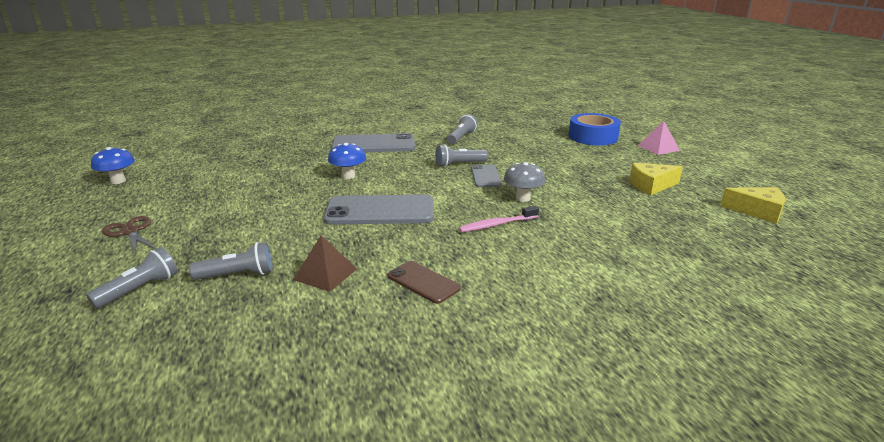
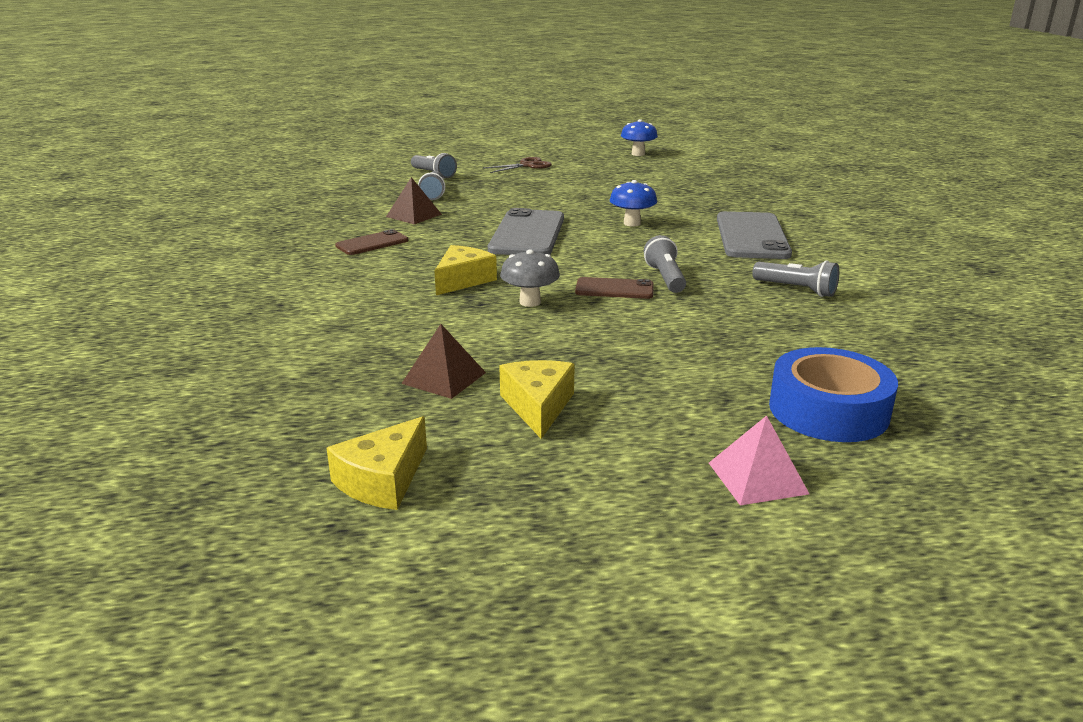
camera: 100 degrees right, 0 degrees up
pink toothbrush [459,206,539,232] -> yellow cheese [434,245,497,295]
grey phone [471,165,502,187] -> brown phone [575,277,654,299]
none -> brown pyramid [401,324,486,399]

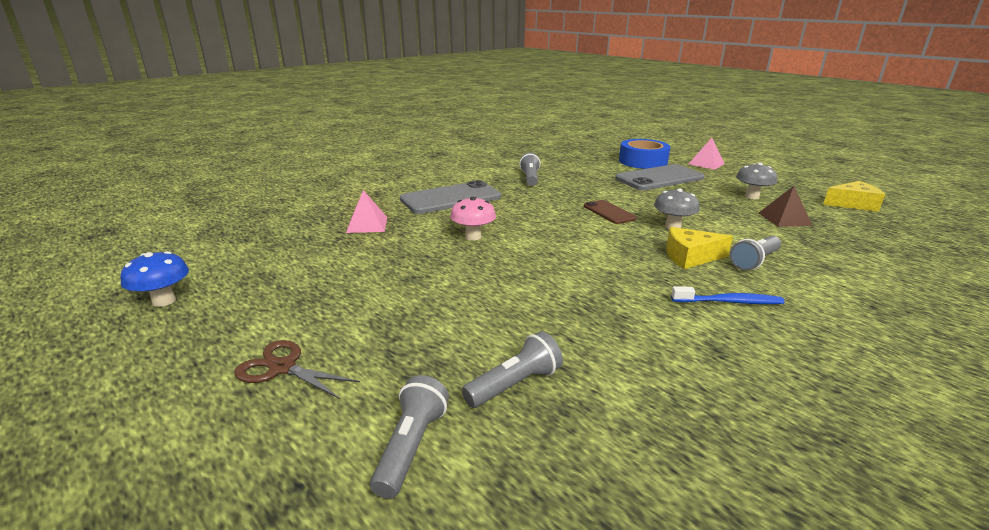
camera: 125 degrees left, 0 degrees up
brown phone [335,229,409,255] -> none
brown pyramid [386,177,442,224] -> none
grey phone [488,208,564,255] -> grey phone moved to [615,164,705,190]
yellow cheese [499,360,575,439] -> grey mushroom [736,163,777,199]
blue mushroom [610,180,657,226] -> pink mushroom [450,197,496,241]
grey flashlight [644,235,686,293] -> grey flashlight moved to [730,236,781,271]
none -> pink pyramid [346,190,387,233]
none -> blue toothbrush [671,286,785,304]

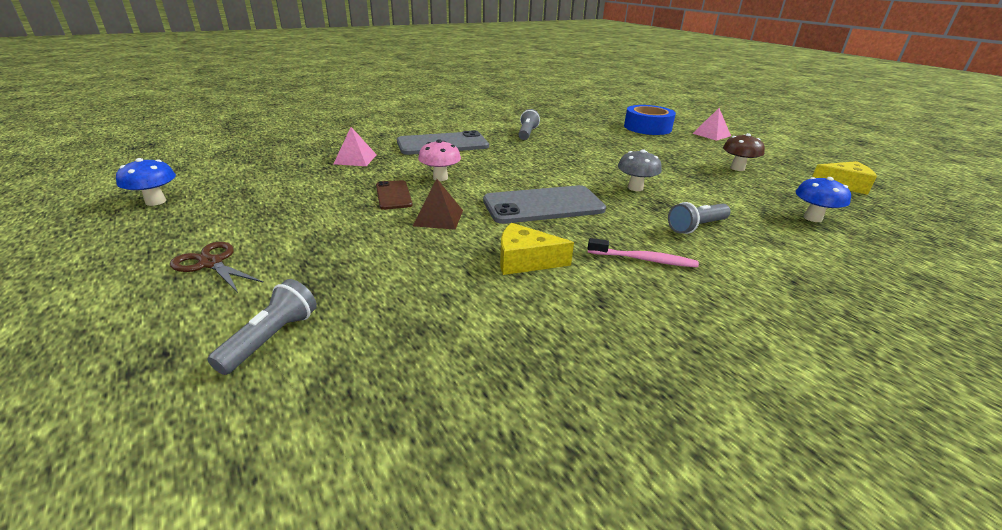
camera: 10 degrees right, 5 degrees up
grey flashlight [462,331,563,408] -> none
brown phone [584,200,637,224] -> brown phone moved to [376,180,413,210]
grey phone [615,164,705,190] -> grey phone moved to [483,185,606,224]
yellow cheese [666,227,733,269] -> yellow cheese moved to [500,223,574,275]
blue toothbrush [671,286,785,304] -> pink toothbrush [587,238,699,268]
grey mushroom [736,163,777,199] -> brown mushroom [723,133,765,171]
brown pyramid [759,186,812,227] -> brown pyramid moved to [413,179,463,230]
none -> blue mushroom [795,177,851,222]

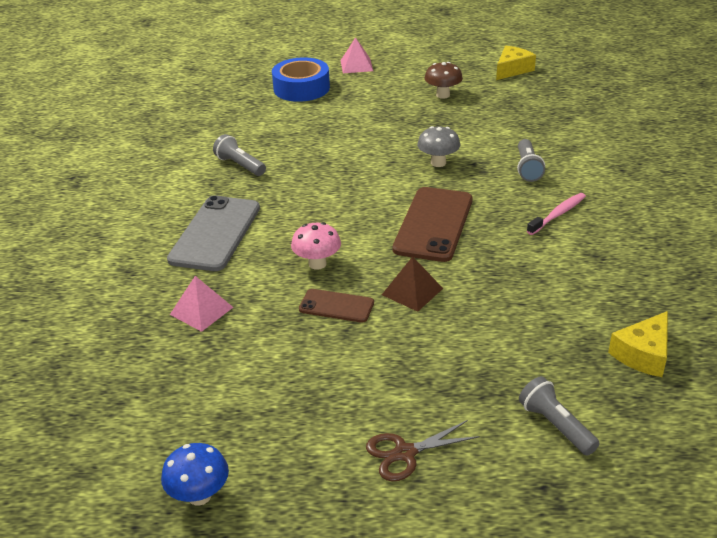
camera: 55 degrees left, 5 degrees up
grey phone [483,185,606,224] -> brown phone [393,187,473,262]
yellow cheese [500,223,574,275] -> yellow cheese moved to [608,311,668,377]
blue mushroom [795,177,851,222] -> none

